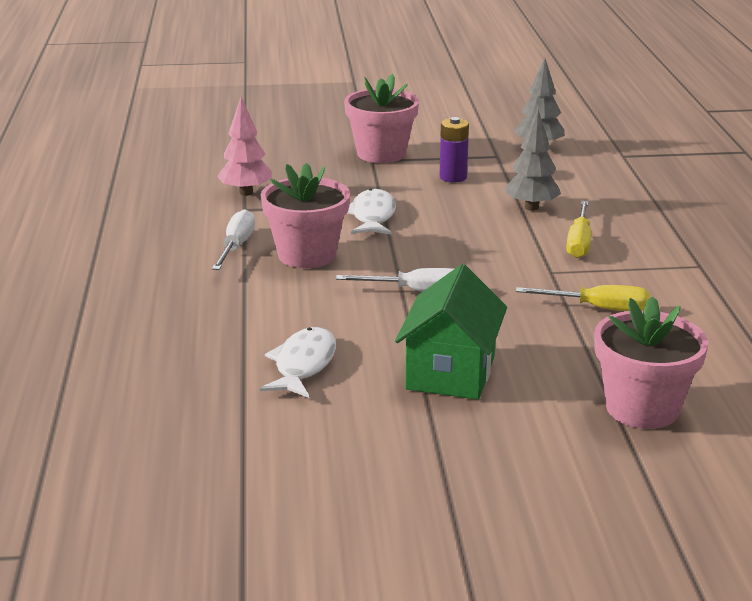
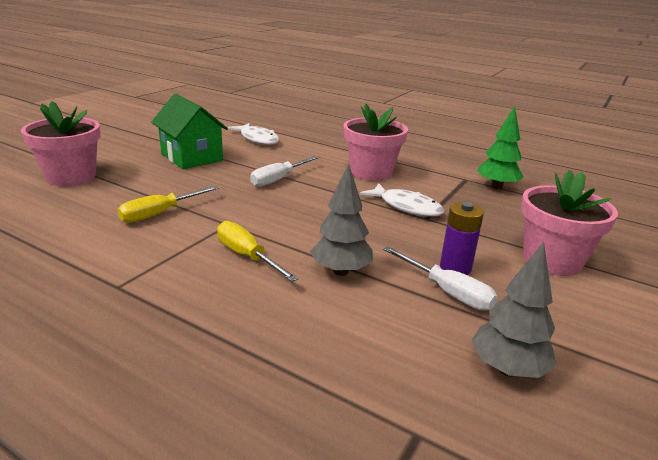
camera: 125 degrees right, 0 degrees up
white screwdriver [212,209,255,270] -> white screwdriver moved to [383,247,498,310]
pink tree [217,97,272,196] -> green tree [477,106,524,189]

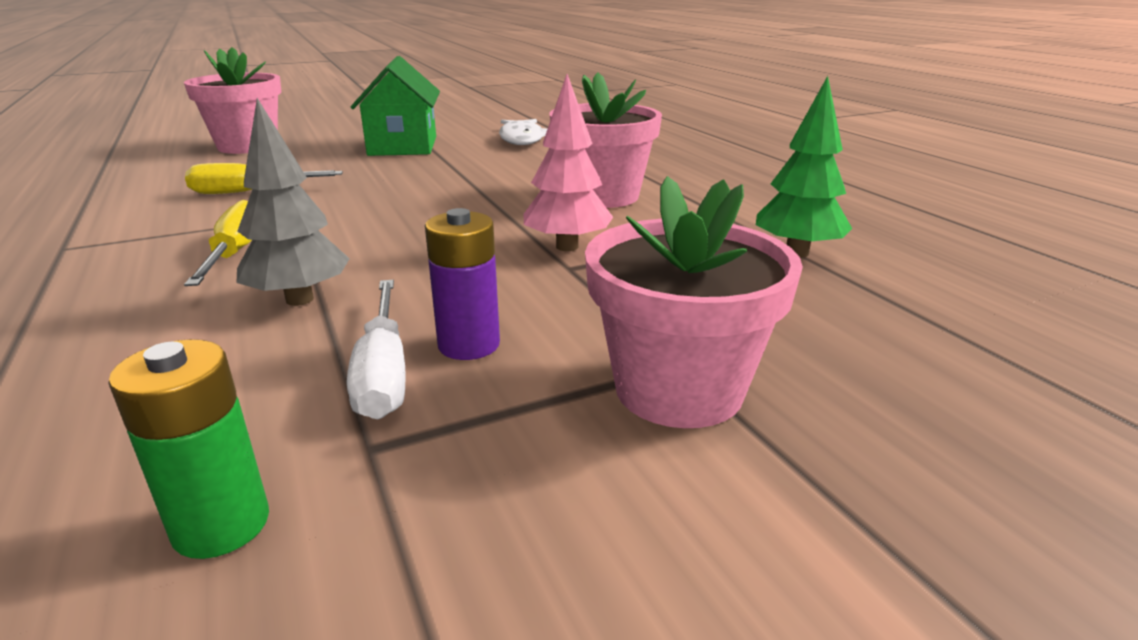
camera: 35 degrees right, 0 degrees up
white screwdriver [250,156,319,187] -> none
white fish [360,183,444,217] -> pink tree [524,74,613,251]
grey tree [471,242,557,378] -> green battery [108,339,269,559]

